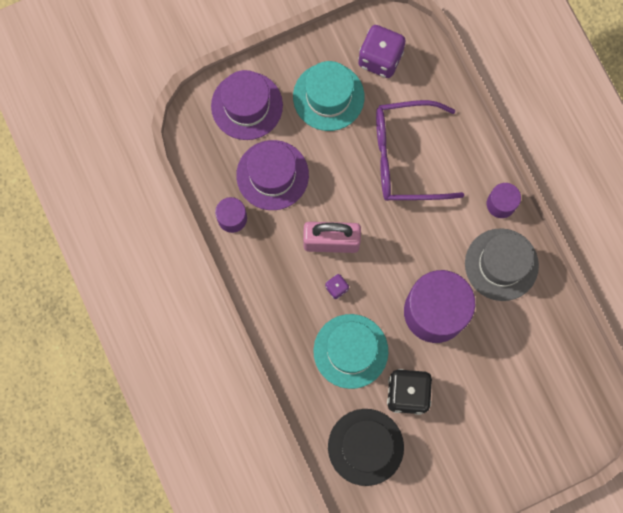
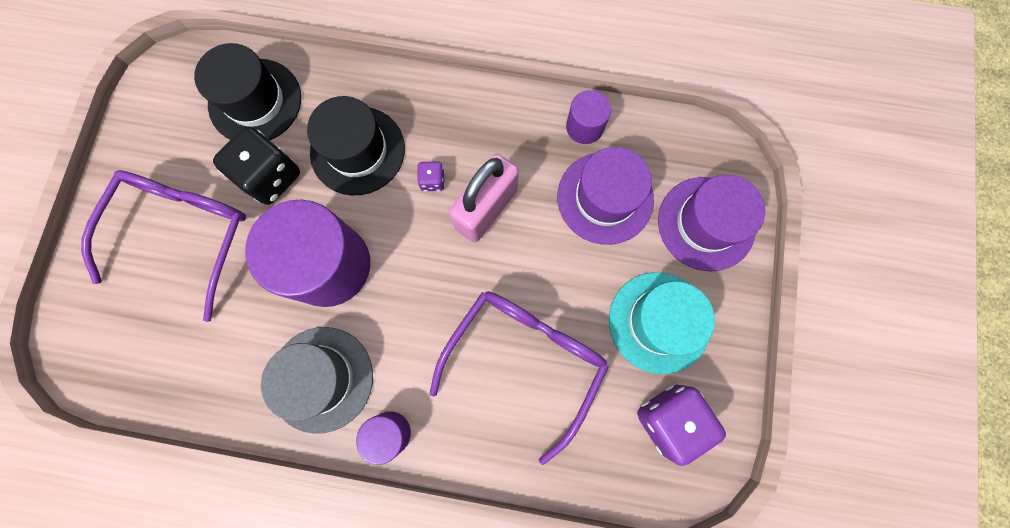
camera: 125 degrees right, 0 degrees up
turquoise hat [313,314,388,389] -> black hat [307,96,405,195]
none -> purple glasses [81,170,246,322]

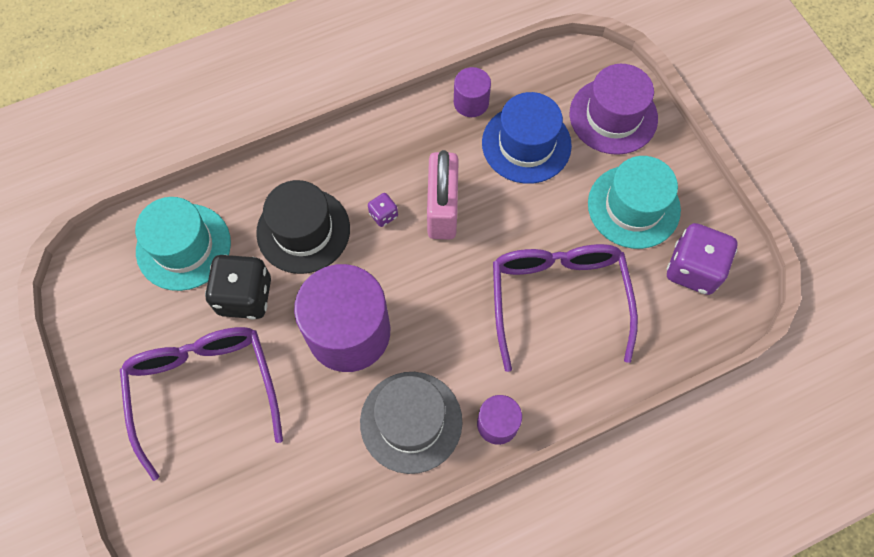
camera: 35 degrees left, 10 degrees down
black hat [194,43,301,140] -> turquoise hat [135,197,231,291]
purple hat [557,147,654,245] -> blue hat [482,92,572,184]

